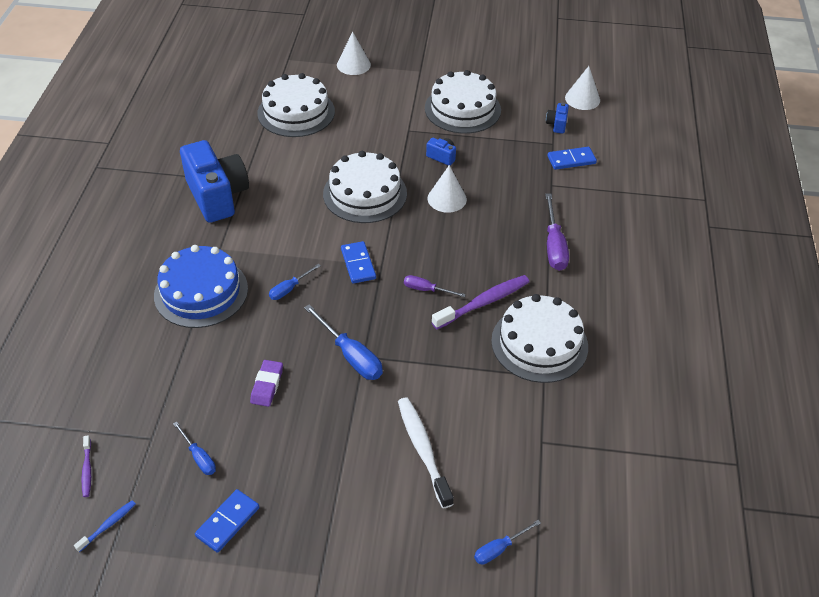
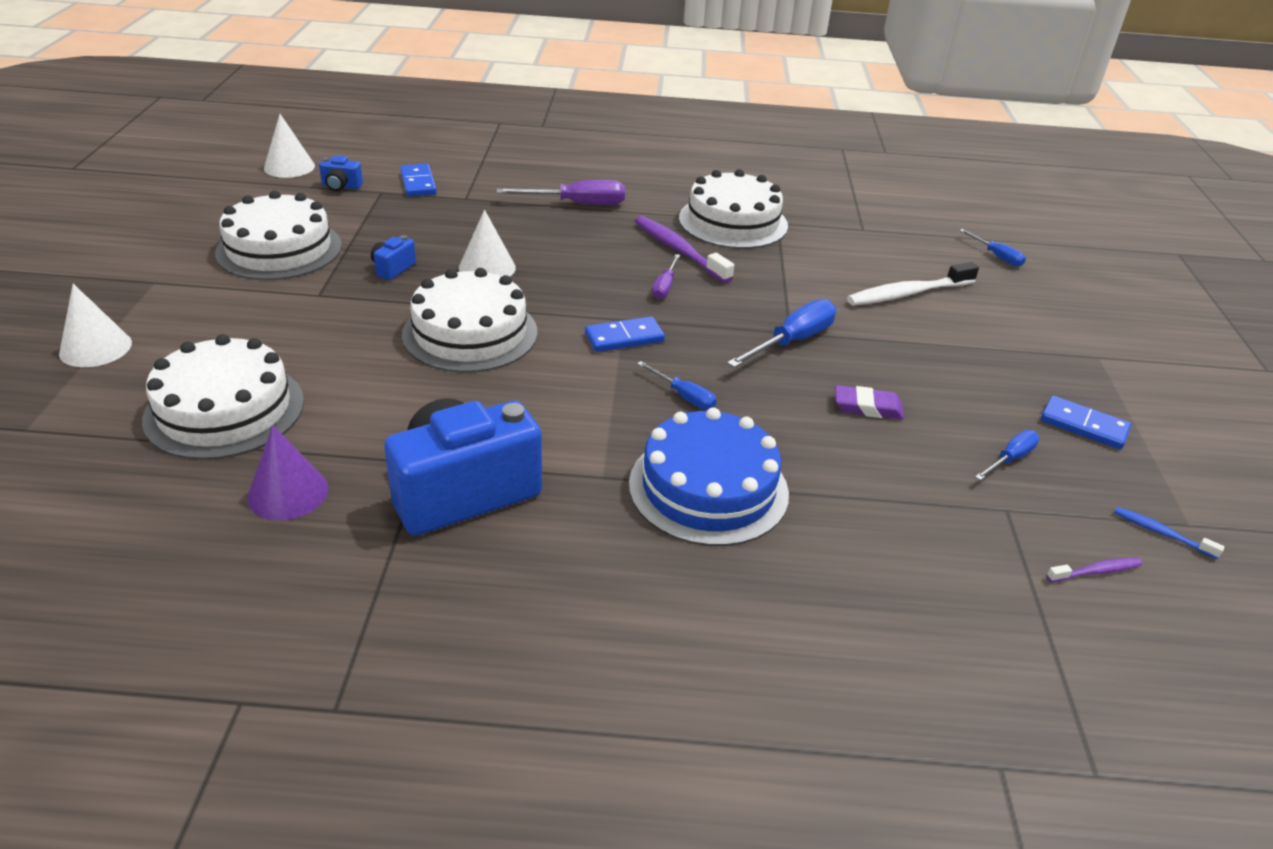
camera: 95 degrees left, 10 degrees down
none -> purple cone [247,425,329,520]

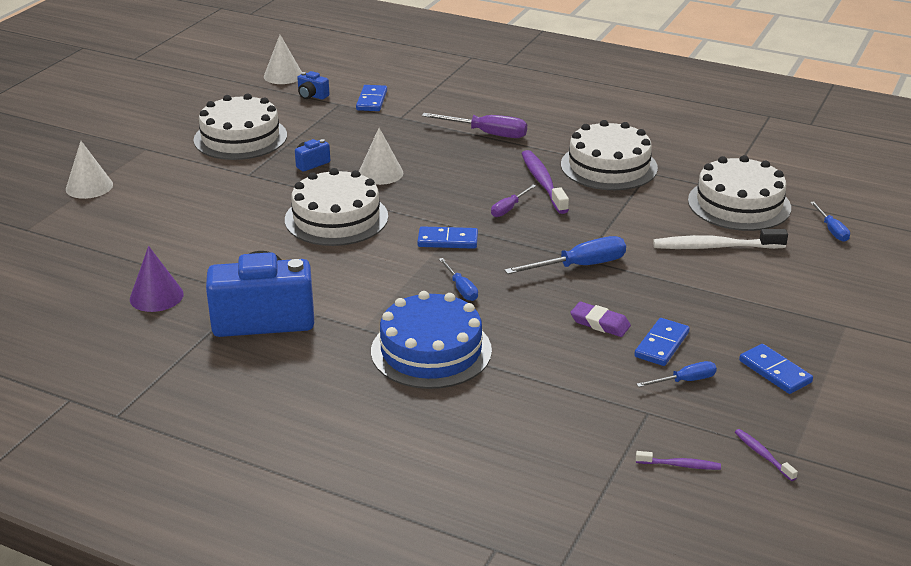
camera: 25 degrees right, 5 degrees down
white cake [142,334,304,460] -> white cake moved to [688,155,791,231]
blue toothbrush [1114,507,1225,559] -> purple toothbrush [735,429,798,481]
none -> blue domino [634,318,690,366]

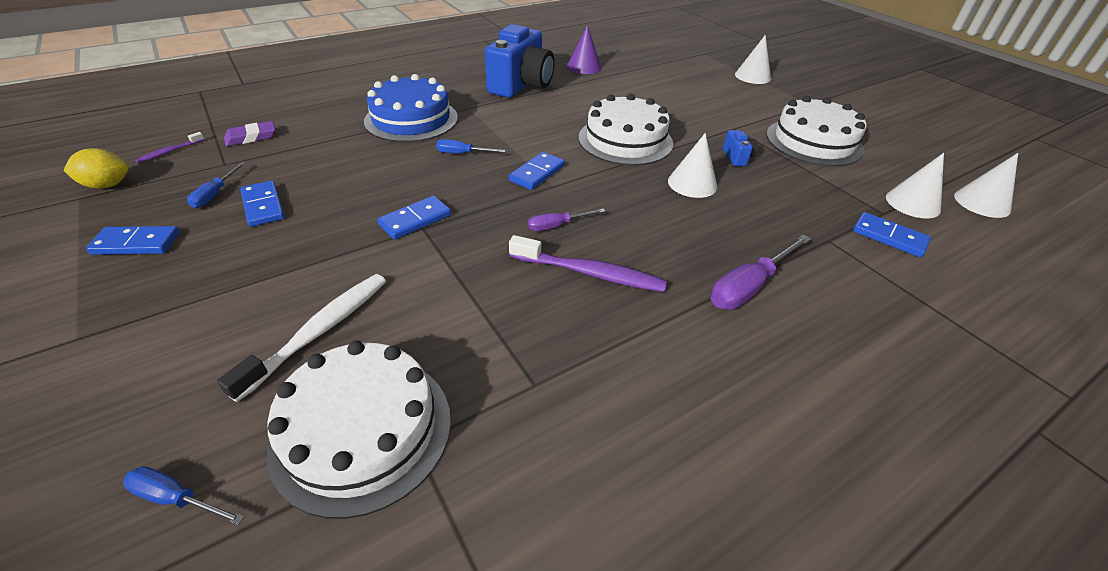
camera: 120 degrees right, 10 degrees up
blue camera [297,71,329,100] -> white cone [886,153,944,219]
purple screwdriver [491,185,536,217] -> purple screwdriver turned 90 degrees counterclockwise [528,208,605,231]
blue screwdriver [504,236,626,274] -> blue domino [377,196,451,239]
white cake [561,120,658,190] -> none
purple eraser [570,302,631,337] -> purple eraser moved to [224,121,276,146]
purple toothbrush [735,429,798,481] -> yellow lemon [64,148,129,189]

